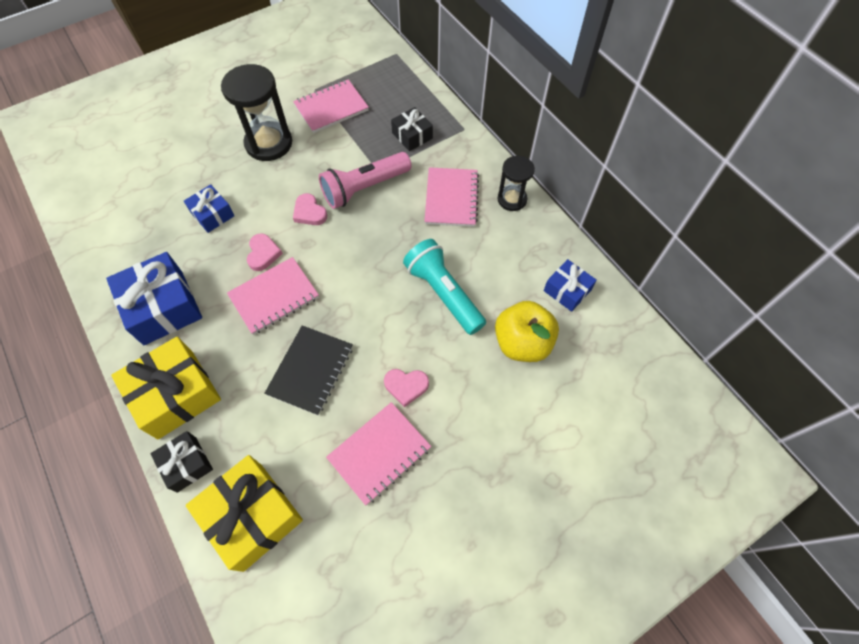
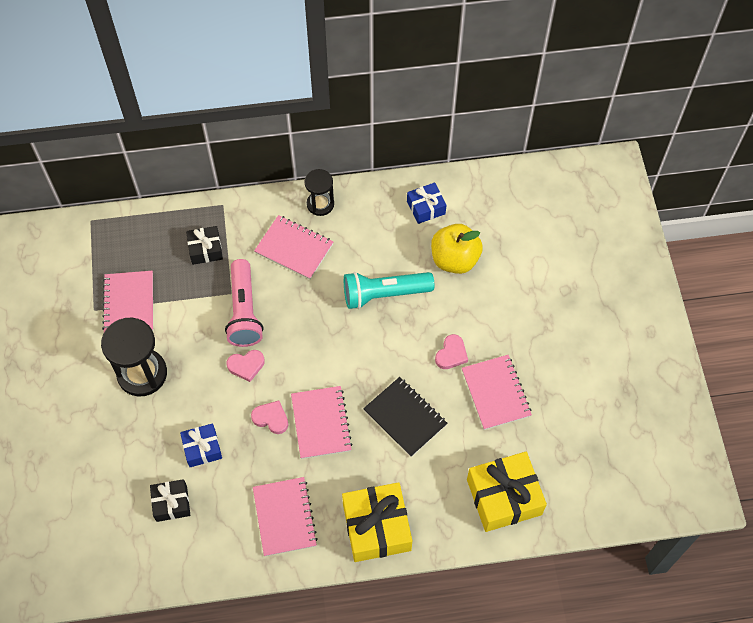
camera: 65 degrees left, 0 degrees up
blue gift [106,252,202,345] -> pink notebook [253,477,318,556]
black gift [150,431,213,493] -> black gift moved to [150,479,190,522]

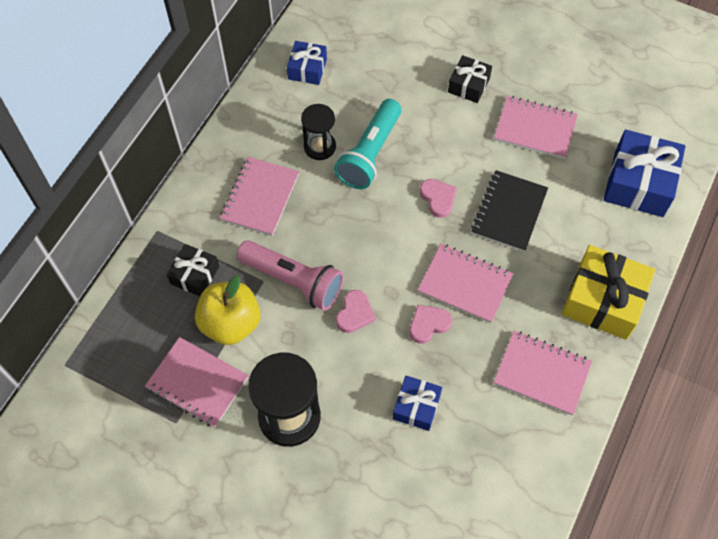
camera: 55 degrees left, 0 degrees up
black gift [150,479,190,522] -> black gift moved to [448,55,492,103]
pink notebook [254,215,333,280] -> pink notebook turned 45 degrees counterclockwise [220,157,299,236]
black hourglass [304,169,334,216] -> black hourglass moved to [301,104,336,160]
black notebook [363,377,448,457] -> black notebook turned 60 degrees counterclockwise [471,170,548,252]
yellow apple [431,224,483,274] -> yellow apple moved to [195,275,260,345]
pink heart [435,334,468,369] -> pink heart moved to [420,179,457,218]
yellow gift [467,452,547,532] -> blue gift [603,130,686,217]

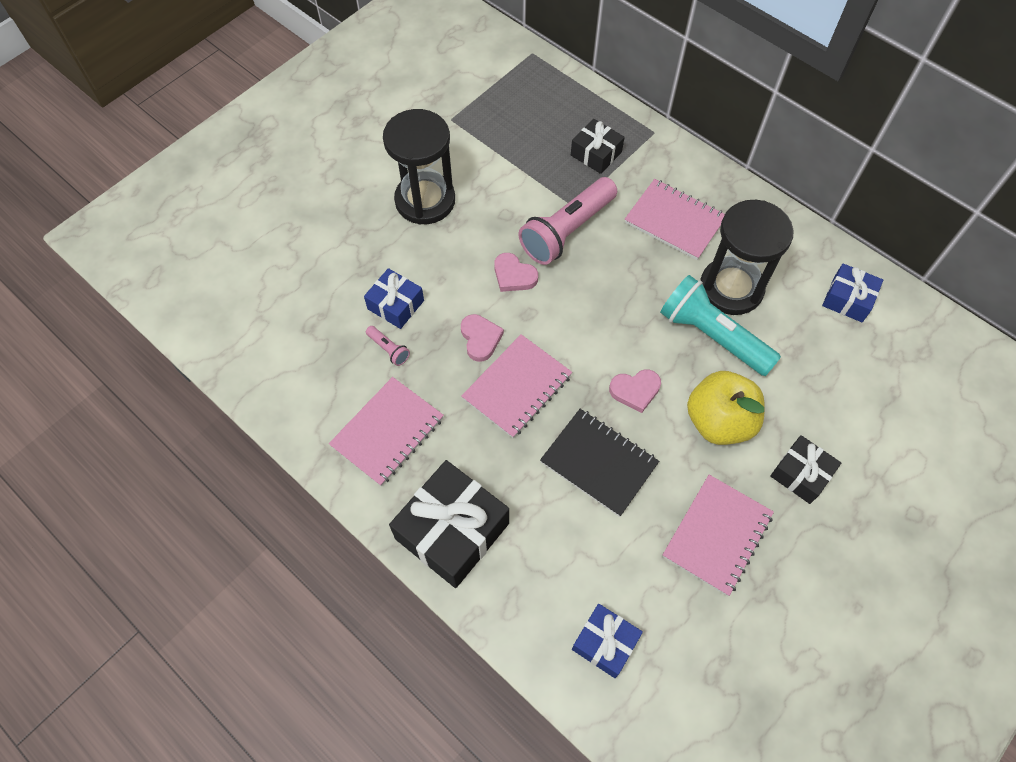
camera: 105 degrees right, 0 degrees up
pink notebook [145,337,248,427] -> none
yellow apple [195,275,260,345] -> yellow apple moved to [687,371,765,445]
black hourglass [301,104,336,160] -> black hourglass [700,200,794,315], size x1.69
yellow gift [562,245,655,340] -> black gift [389,460,509,588]
blue gift [603,130,686,217] -> blue gift [572,604,643,678], size x0.56
none -> pink flashlight [366,326,410,366]

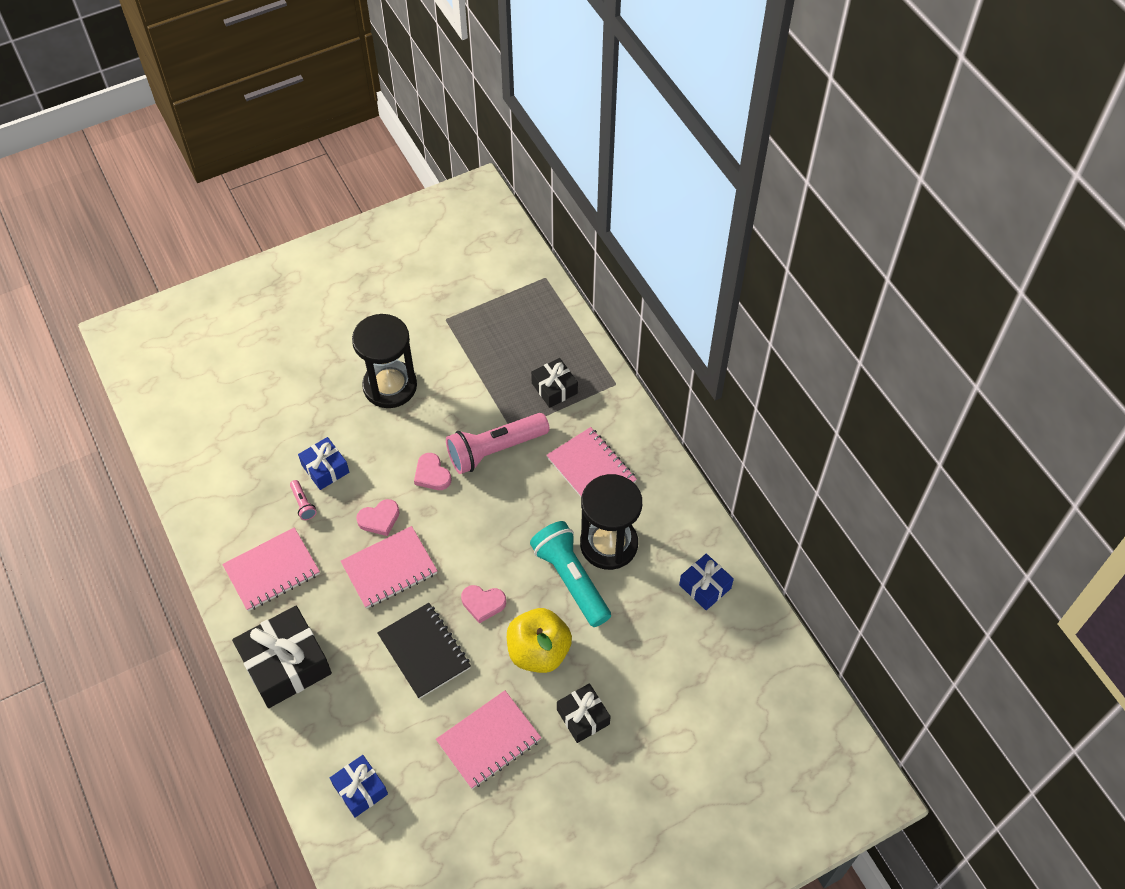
camera: 20 degrees right, 5 degrees down
pink heart [461,314,504,362] -> pink heart turned 60 degrees clockwise [356,499,400,536]

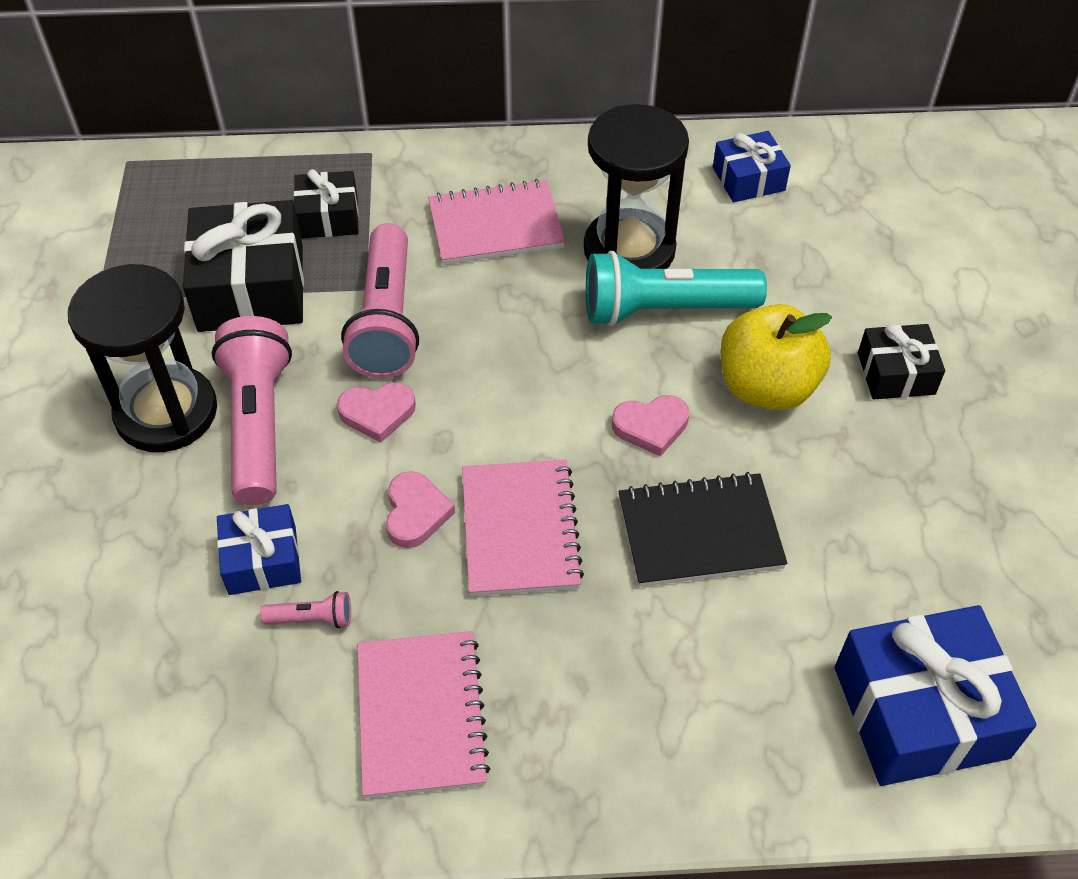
camera: 65 degrees left, 5 degrees down
black gift [232,606,332,708] -> black gift moved to [183,200,304,332]
blue gift [330,755,388,818] -> blue gift [835,605,1037,786], size x1.77
pink notebook [436,690,541,789] -> none
pink heart [461,585,506,624] -> pink heart turned 45 degrees clockwise [612,395,689,457]
none -> pink flashlight [212,316,292,505]

